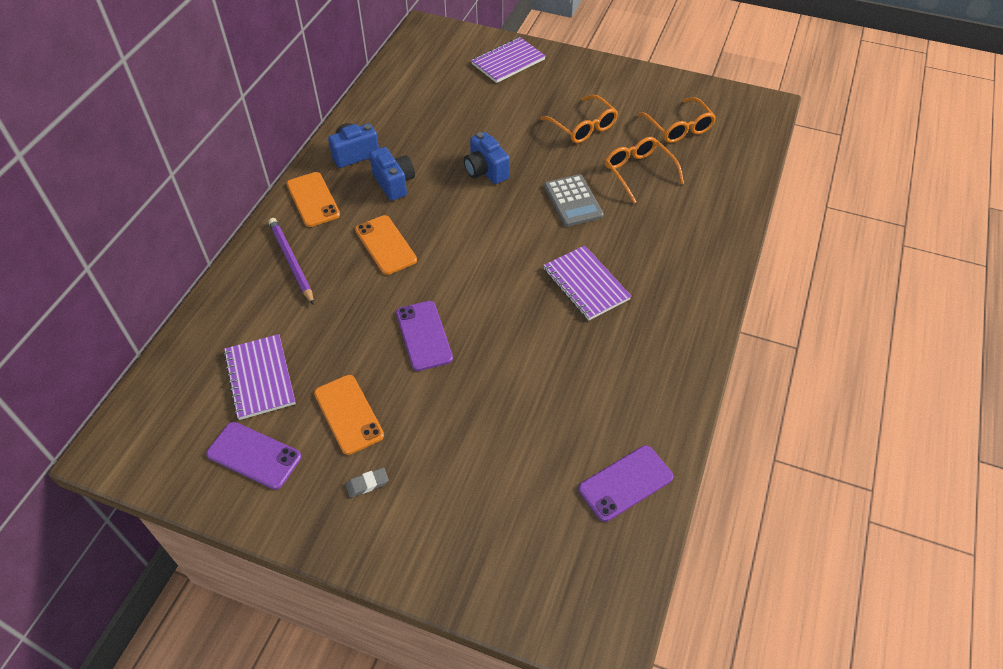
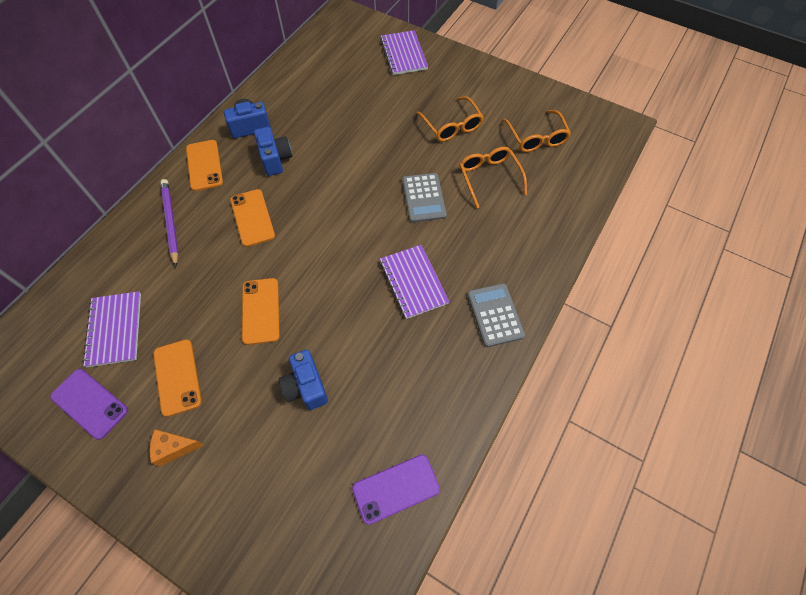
camera: 10 degrees right, 10 degrees up
grey eraser [346,468,389,498] -> orange cheese [150,429,204,466]
purple phone [396,301,453,371] -> orange phone [242,278,280,345]
blue camera [464,132,510,184] -> blue camera moved to [279,350,328,410]
purple notebook [471,37,546,83] -> purple notebook turned 75 degrees counterclockwise [380,30,428,75]
none -> grey calculator [467,283,525,347]

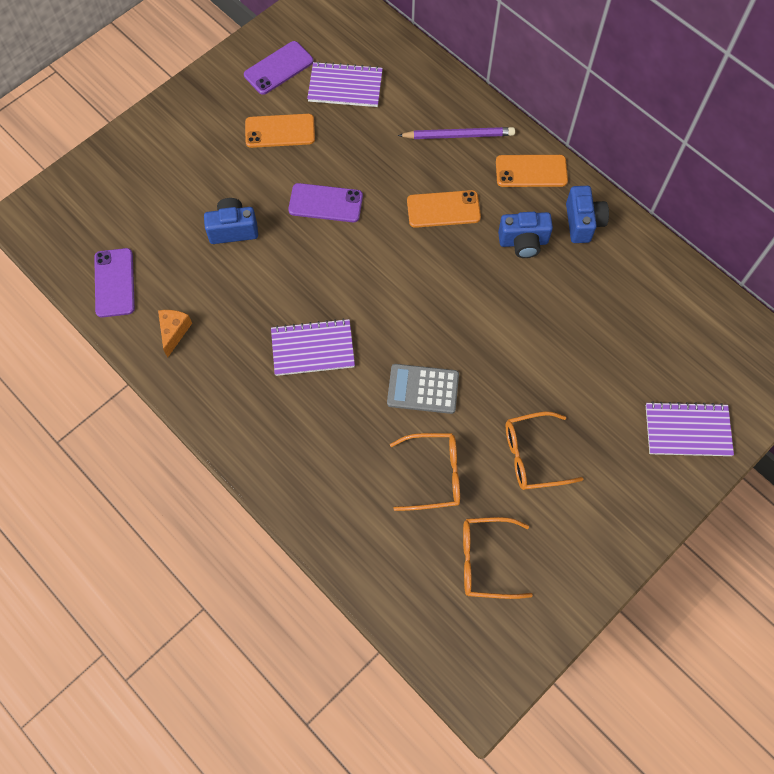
camera: 105 degrees right, 5 degrees up
orange cheese [150,429,204,466] -> orange cheese moved to [158,310,192,357]
orange phone [242,278,280,345] -> purple phone [288,183,363,222]
grey calculator [467,283,525,347] -> none

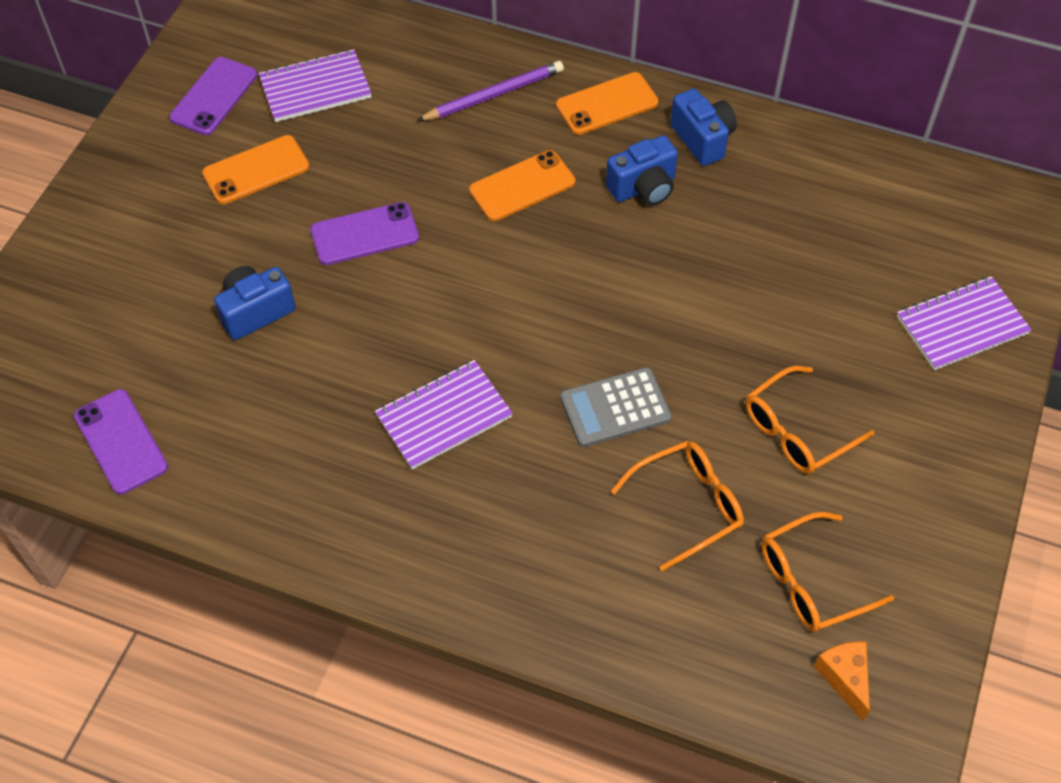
camera: 25 degrees left, 10 degrees down
orange cheese [158,310,192,357] -> orange cheese moved to [814,642,870,721]

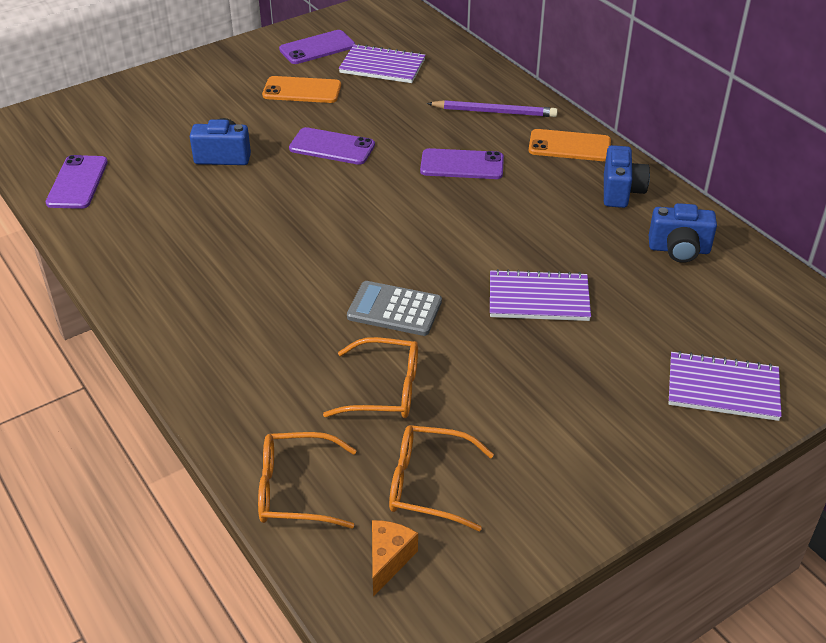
camera: 35 degrees right, 15 degrees down
purple notebook [375,360,513,470] -> purple notebook moved to [490,269,591,321]
orange phone [469,150,575,221] -> purple phone [420,148,504,179]
blue camera [606,135,678,206] -> blue camera moved to [649,203,717,263]
orange glasses [746,366,874,474] -> orange glasses moved to [258,432,357,528]

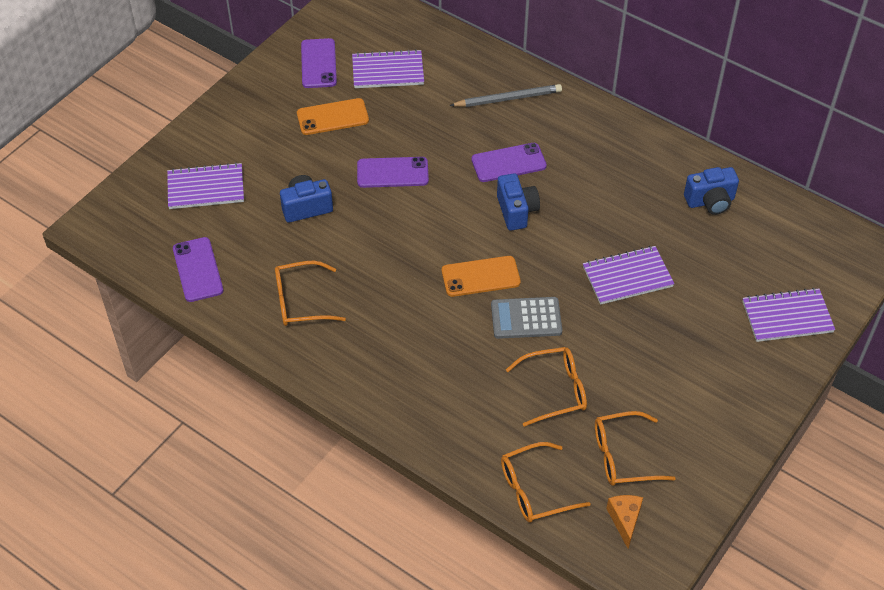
camera: 20 degrees left, 10 degrees up
purple phone [279,30,355,64] -> purple phone turned 45 degrees counterclockwise [301,38,337,88]
purple pencil [427,100,558,117] -> grey pencil [449,84,562,107]
orange phone [528,129,611,161] -> orange phone moved to [442,256,521,297]
blue camera [604,145,650,208] -> blue camera moved to [497,173,540,230]
none -> purple notebook [167,162,244,209]
none -> orange glasses [275,261,346,326]

